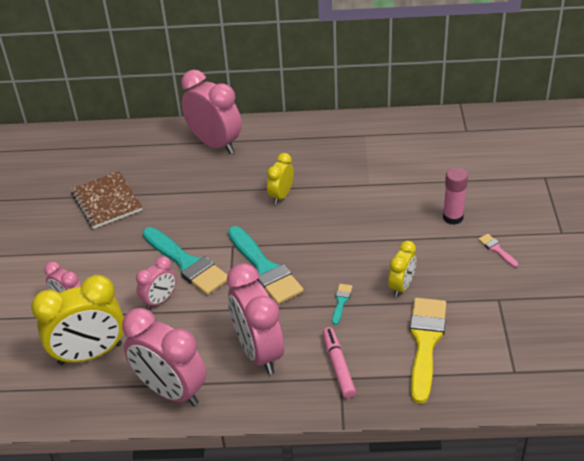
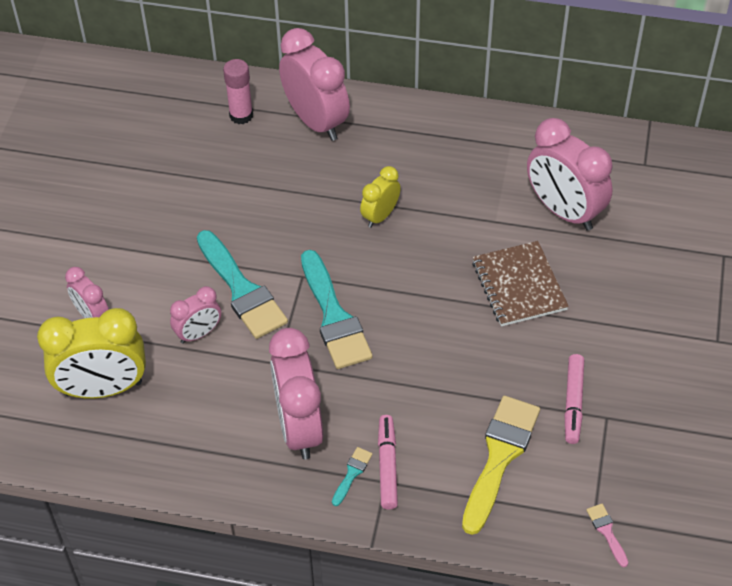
camera: 10 degrees right, 10 degrees up
brown notebook [71,171,142,229] -> brown notebook moved to [472,241,569,326]
pink clock [122,308,207,406] -> pink clock moved to [527,118,613,231]
turquoise brush [332,284,353,325] -> turquoise brush moved to [332,447,373,506]
yellow clock [388,241,416,297] -> none
pink glue stick [443,167,468,225] -> pink glue stick moved to [223,59,253,124]
pink brush [478,234,518,267] -> pink brush moved to [586,504,628,567]
none -> pink marker [564,354,584,444]

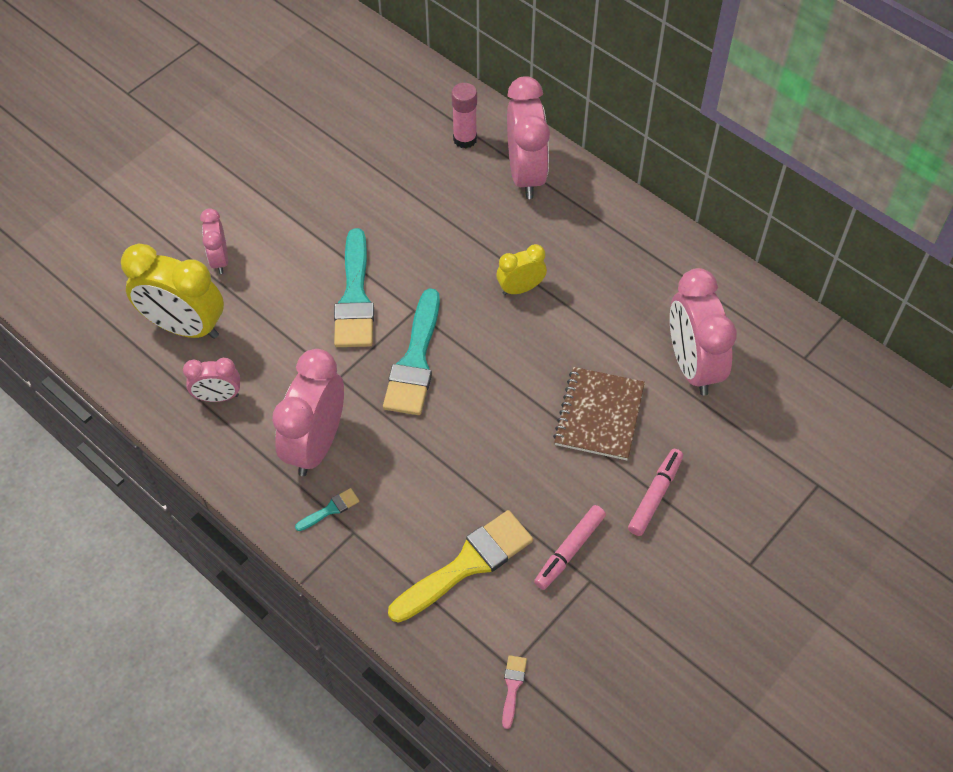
camera: 30 degrees right, 5 degrees up
pink clock [170,286,221,344] -> pink clock moved to [183,358,240,402]
pink marker [378,415,398,510] -> pink marker moved to [628,449,683,536]

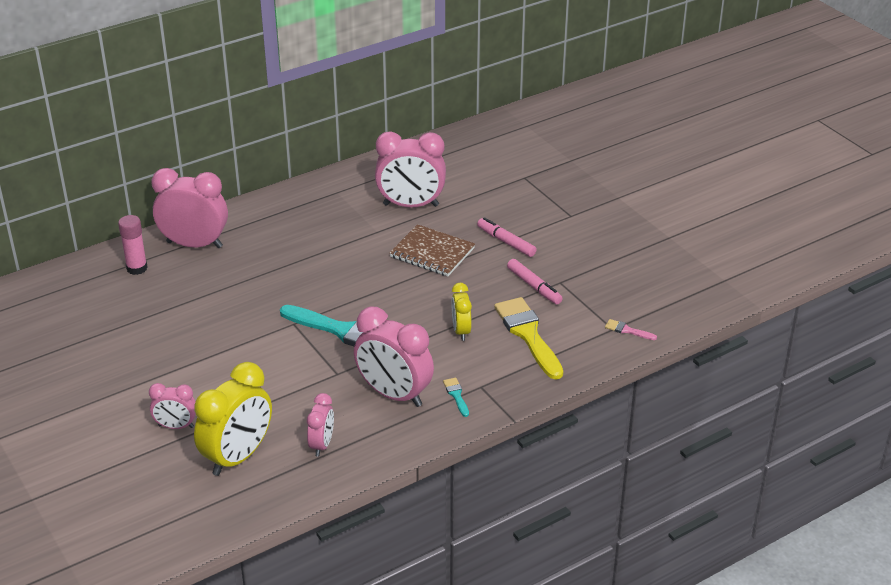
camera: 75 degrees left, 20 degrees down
turquoise brush [334,228,374,347] -> none
yellow clock [496,244,547,295] -> yellow clock moved to [451,283,472,341]

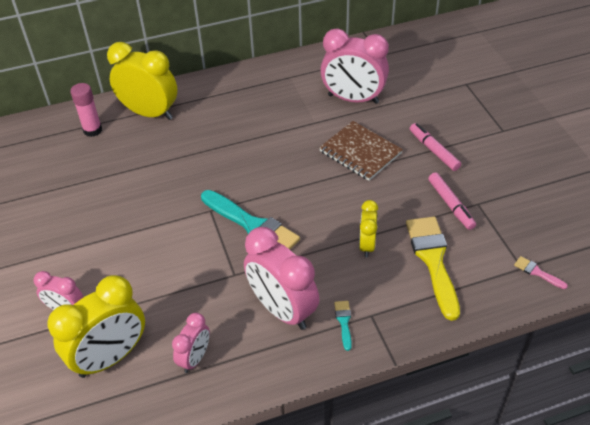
camera: 15 degrees right, 10 degrees up
pink clock [151,168,228,248] -> yellow clock [107,42,178,120]

